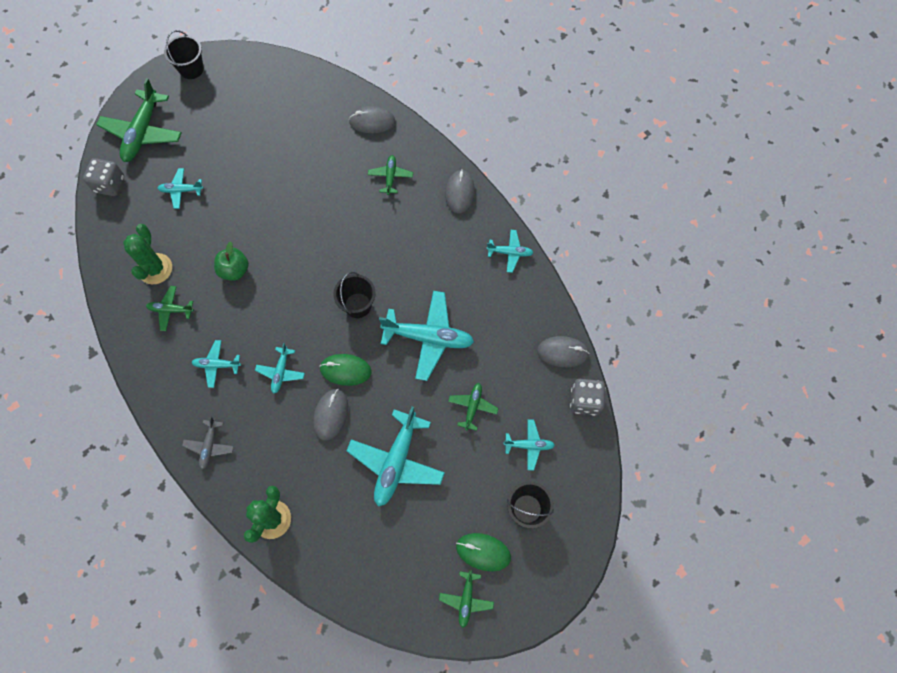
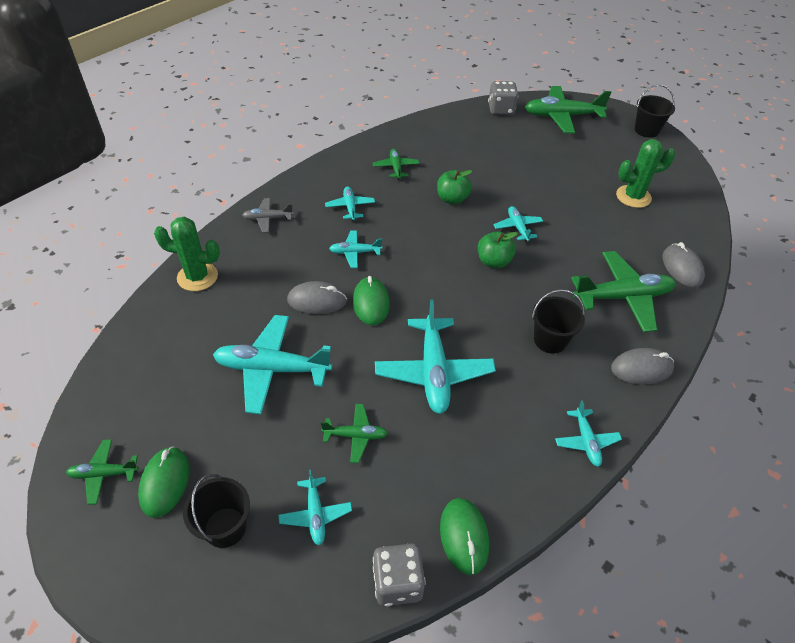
camera: 75 degrees right, 20 degrees down
green cactus [123,224,172,284] -> green cactus moved to [616,139,675,208]
turquoise plane [158,168,203,209] -> turquoise plane moved to [494,206,543,241]
black bucket [333,272,376,318] -> black bucket moved to [532,289,585,354]
green plane [368,155,413,195] -> green plane [571,251,676,332], size x1.93
grey mouse [537,336,590,367] -> green mouse [440,498,489,575]
none -> green apple [478,231,518,269]

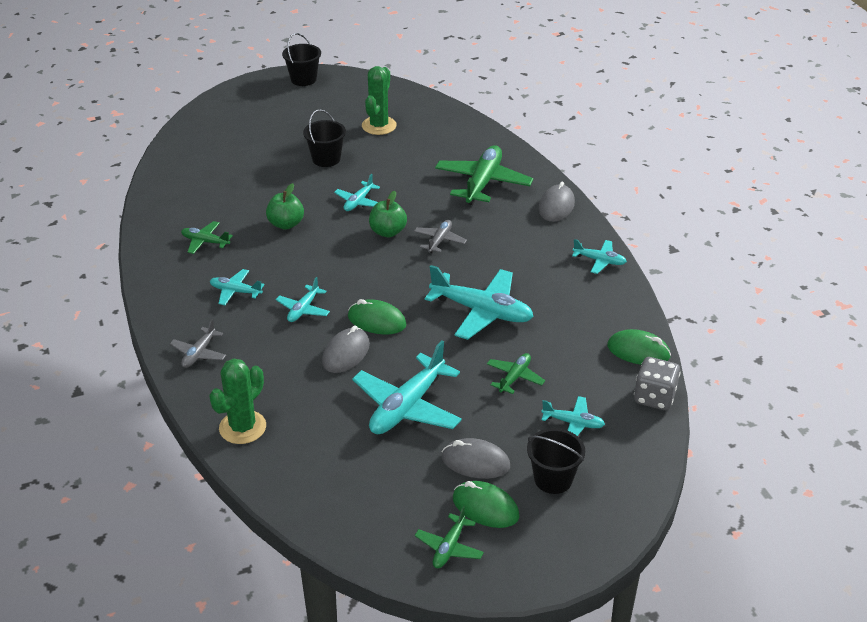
camera: 60 degrees left, 10 degrees down
grey dice [488,81,518,115] -> none
turquoise plane [494,206,543,241] -> turquoise plane turned 75 degrees counterclockwise [334,174,380,211]
green plane [525,86,611,133] -> none
black bucket [532,289,585,354] -> black bucket moved to [303,109,346,167]
grey mouse [662,242,705,287] -> grey mouse moved to [442,438,510,479]
none -> grey plane [414,220,467,254]

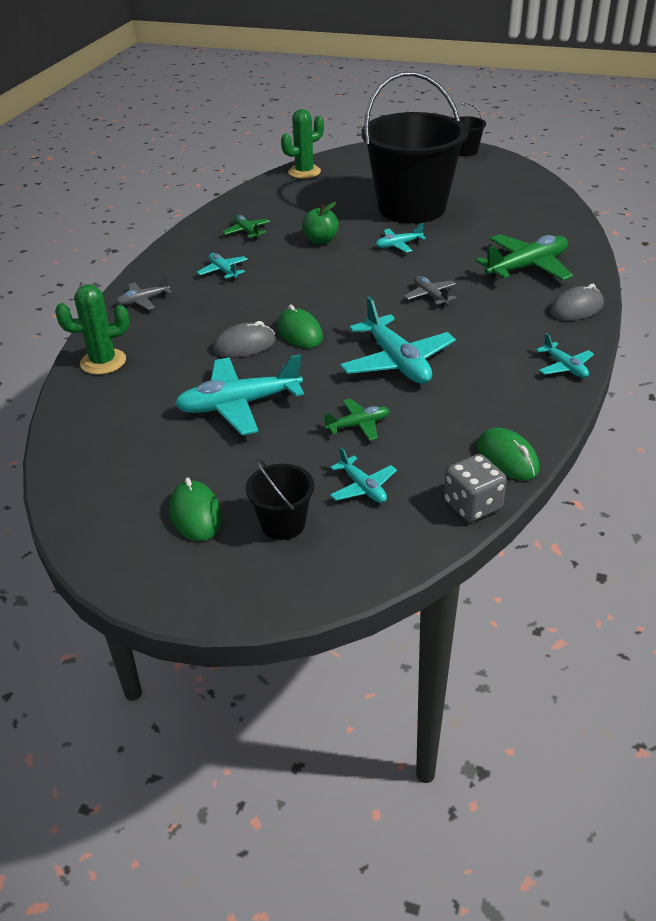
camera: 40 degrees right, 0 degrees up
turquoise plane [276,277,330,322] -> none
black bucket [303,109,346,167] -> black bucket [362,72,468,223], size x2.43
green cactus [362,66,397,135] -> green cactus moved to [281,109,324,178]
green apple [369,191,407,237] -> none
grey plane [414,220,467,254] -> grey plane turned 90 degrees counterclockwise [404,276,456,306]
green plane [415,506,484,568] -> none
grey mouse [442,438,510,479] -> none

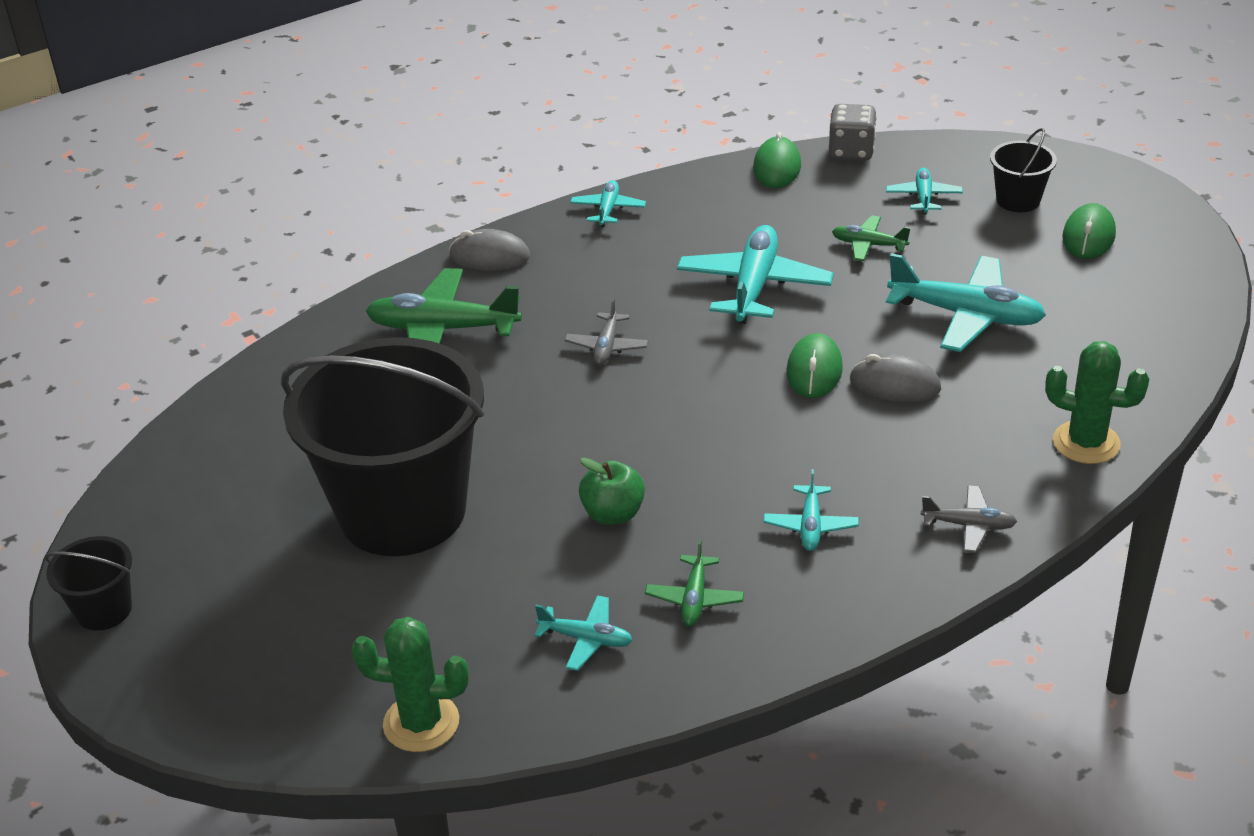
camera: 140 degrees left, 0 degrees up
turquoise plane [375,223,426,253] -> turquoise plane moved to [534,595,632,671]

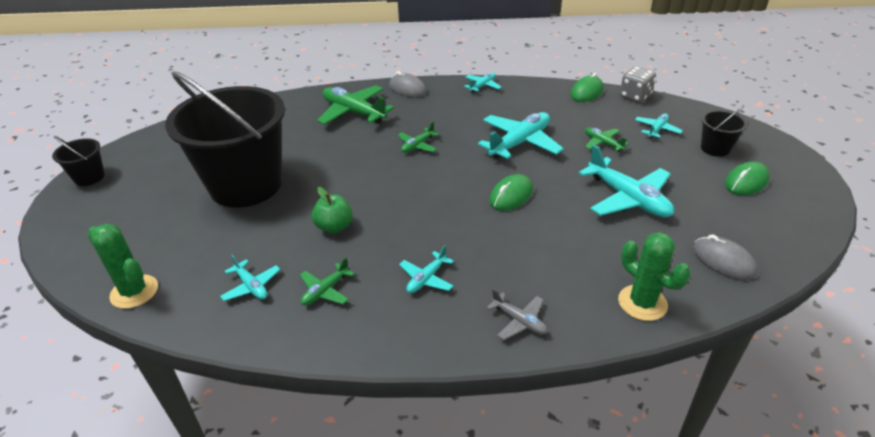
camera: 30 degrees right, 0 degrees up
grey plane [564,298,648,365] -> green plane [398,121,440,153]
grey mouse [850,353,941,403] -> grey mouse moved to [693,234,758,280]

